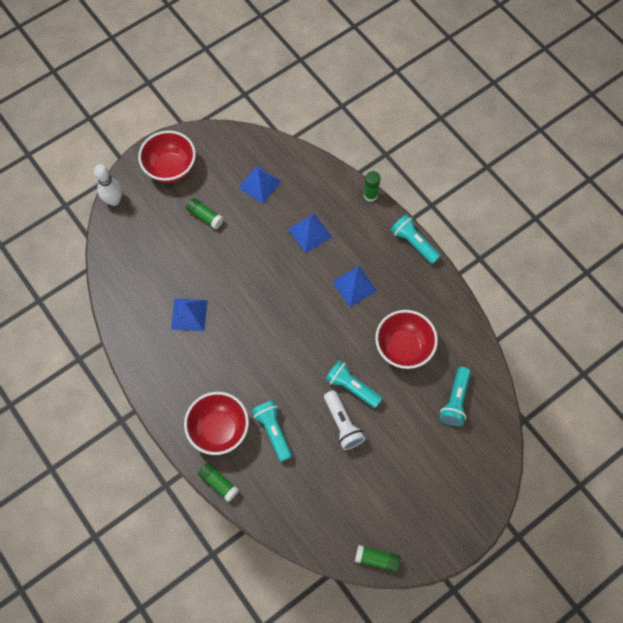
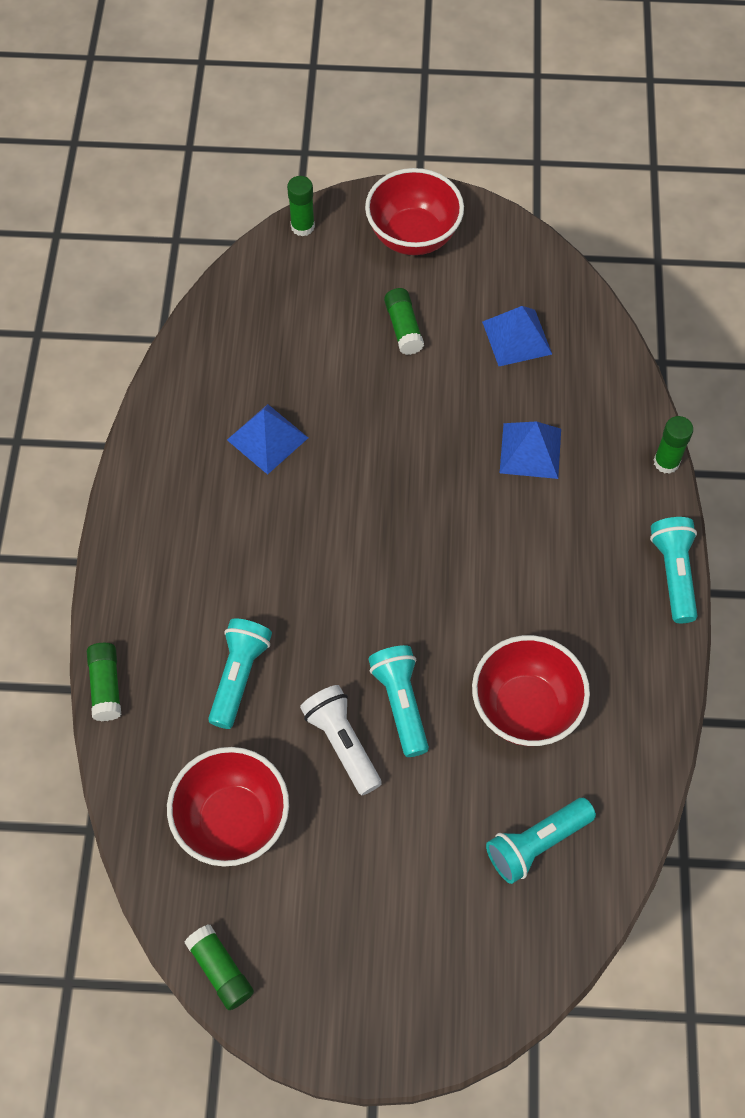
camera: 40 degrees right, 5 degrees down
white bowling pin [94,164,122,206] -> green glue stick [287,176,315,236]
red bowl [184,392,249,455] -> red bowl moved to [167,747,289,866]
white flashlight [324,390,365,450] -> white flashlight turned 135 degrees clockwise [300,685,382,795]
blue pyramid [332,266,377,307] -> none

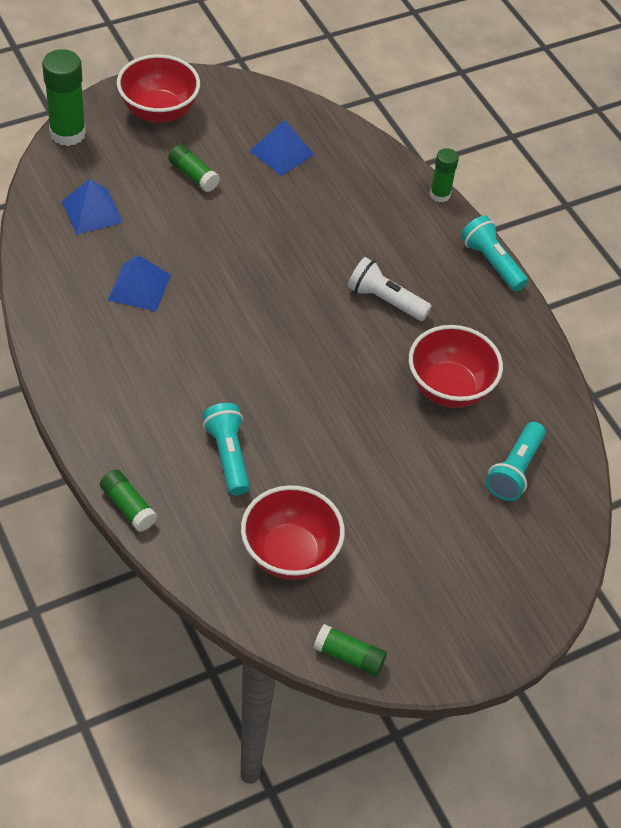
camera: 35 degrees left, 10 degrees down
green glue stick [287,176,315,236] -> green glue stick [42,49,86,146], size x1.73
white flashlight [300,685,382,795] -> white flashlight moved to [348,257,432,321]
turquoise flashlight [368,645,429,757] -> none
blue pyramid [500,421,561,479] -> blue pyramid moved to [62,179,123,235]

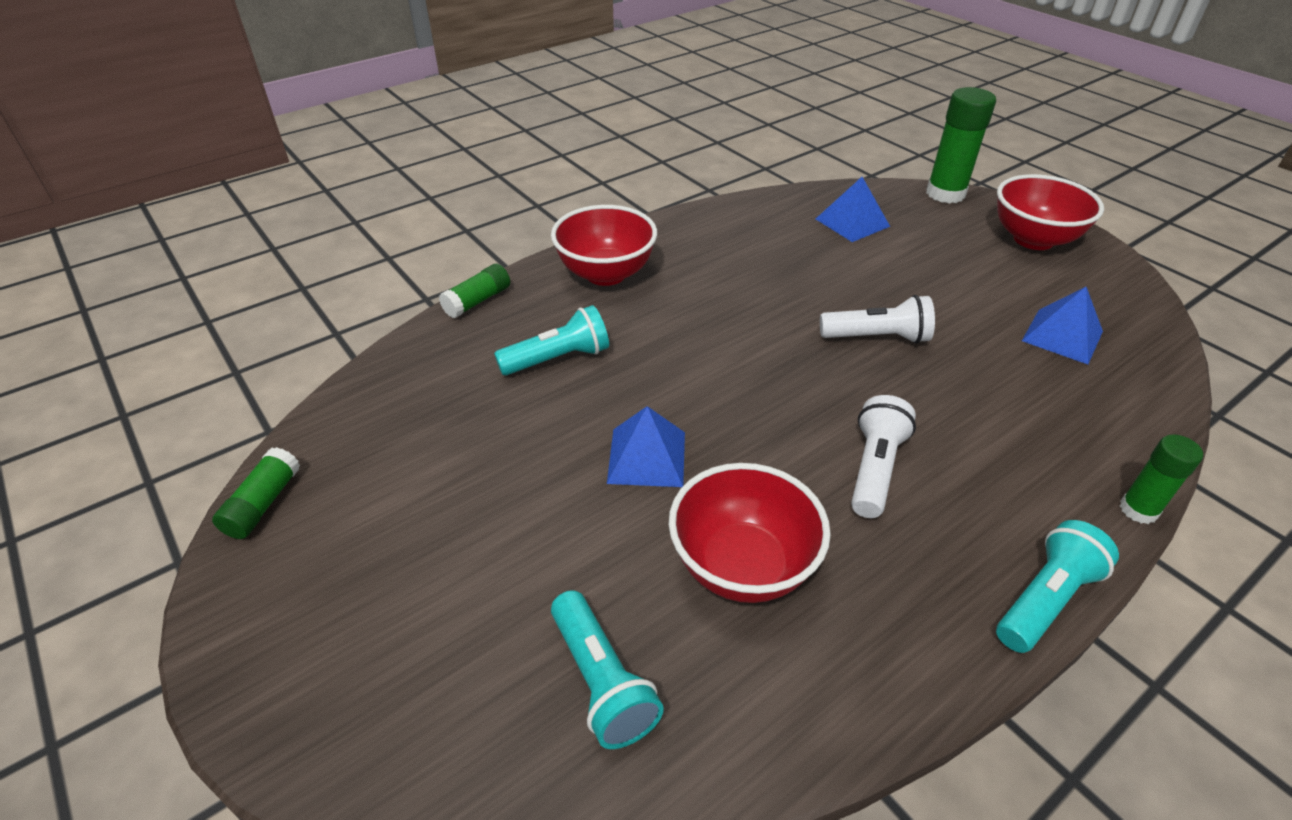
camera: 85 degrees right, 10 degrees down
blue pyramid [108,255,171,311] -> blue pyramid moved to [607,406,685,487]
green glue stick [168,144,220,192] -> none
red bowl [241,485,345,580] -> red bowl moved to [551,205,657,286]
turquoise flashlight [485,422,546,501] -> turquoise flashlight turned 135 degrees counterclockwise [551,590,664,749]
none -> white flashlight [820,295,935,344]

